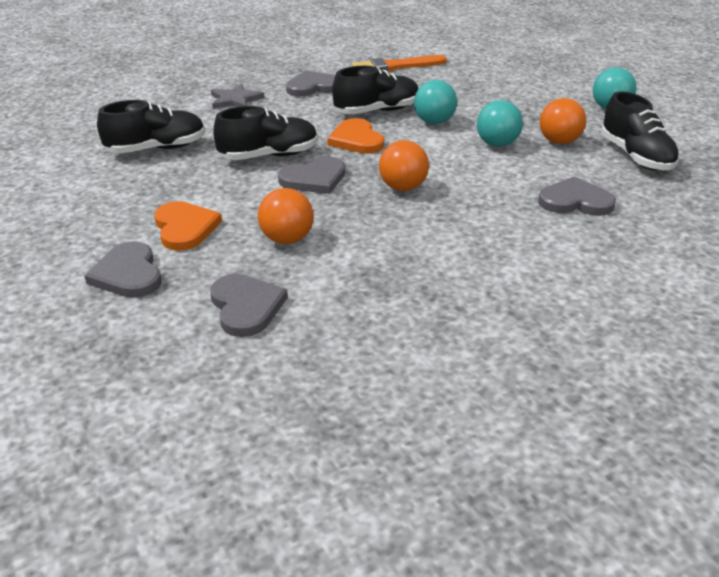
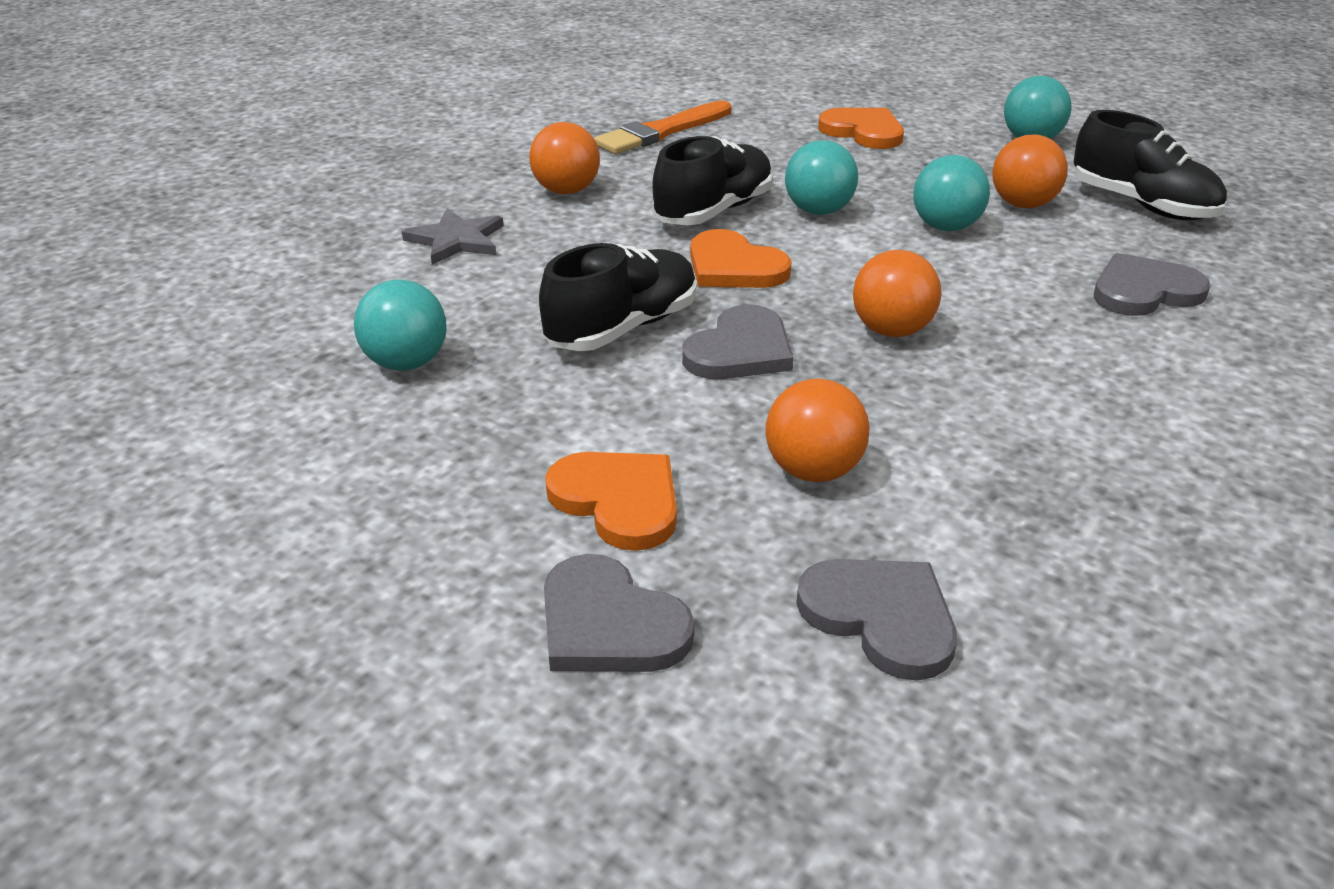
camera: 25 degrees left, 0 degrees up
black shoe [97,100,205,154] -> turquoise ball [354,279,447,371]
grey heart [286,71,335,97] -> orange ball [529,122,600,194]
none -> orange heart [818,108,904,149]

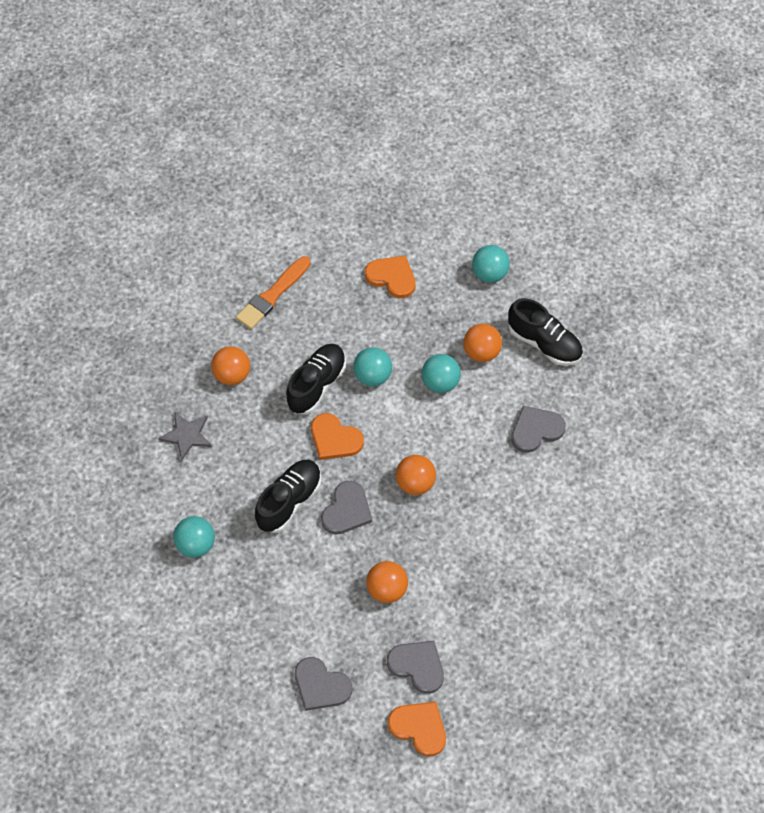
camera: 10 degrees left, 25 degrees up
orange heart [545,452,677,551] -> orange heart moved to [388,702,446,756]

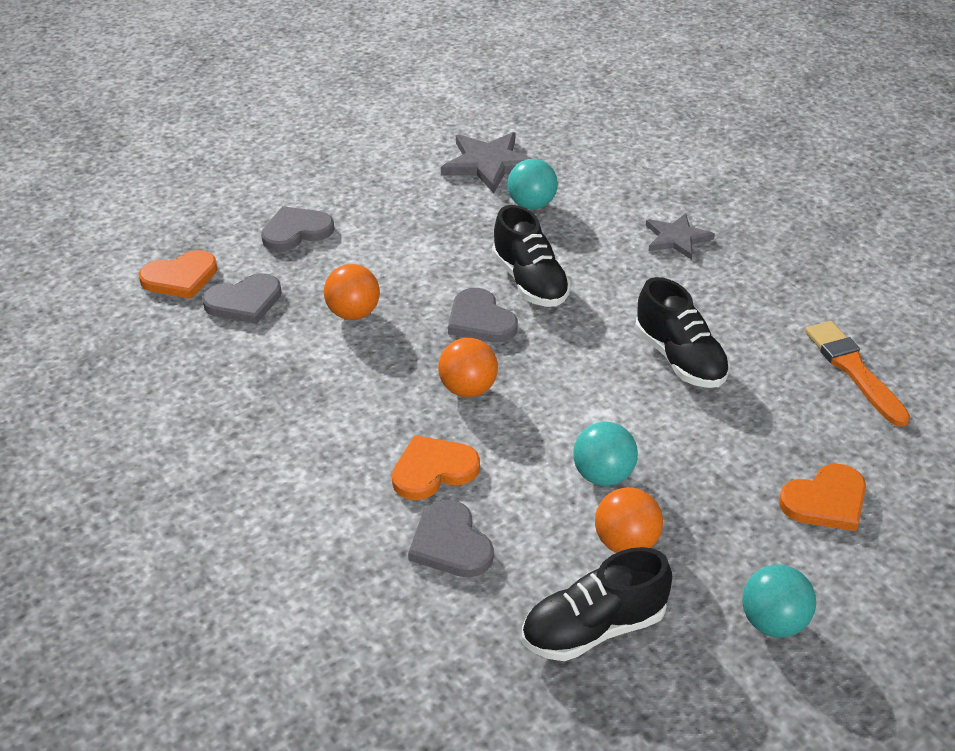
camera: 120 degrees right, 20 degrees down
orange ball [211,346,250,385] -> none
orange heart [311,413,364,460] -> orange heart moved to [392,435,480,500]
turquoise ball [353,347,392,386] -> none
grey heart [511,406,566,453] -> grey heart turned 150 degrees clockwise [408,500,494,577]
none -> grey star [441,132,533,193]

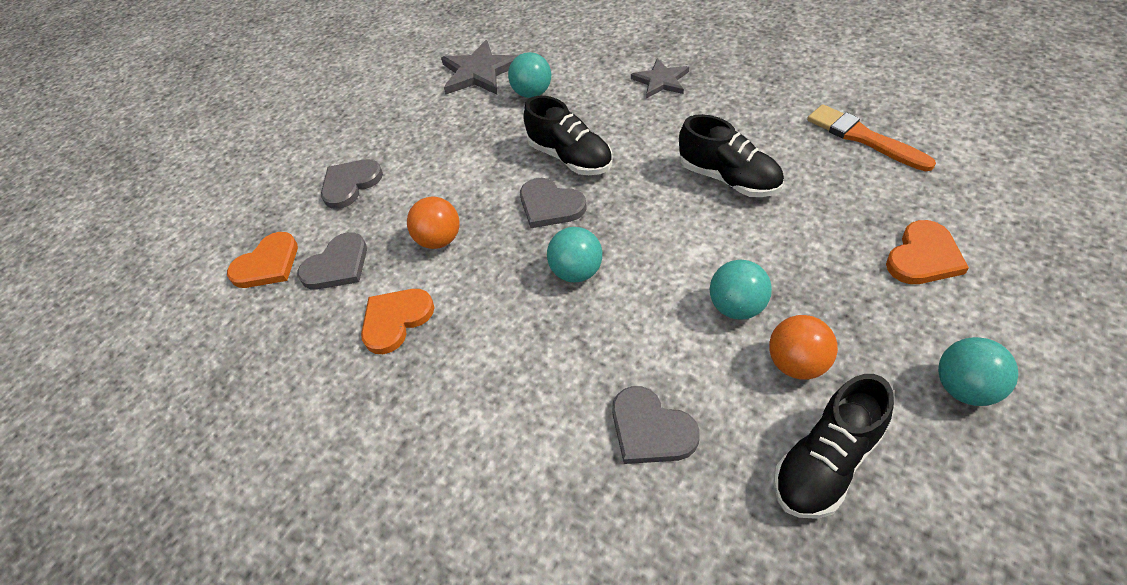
camera: 15 degrees left, 10 degrees up
orange heart [392,435,480,500] -> orange heart moved to [361,289,434,354]
orange ball [438,338,498,397] -> turquoise ball [547,227,602,283]

